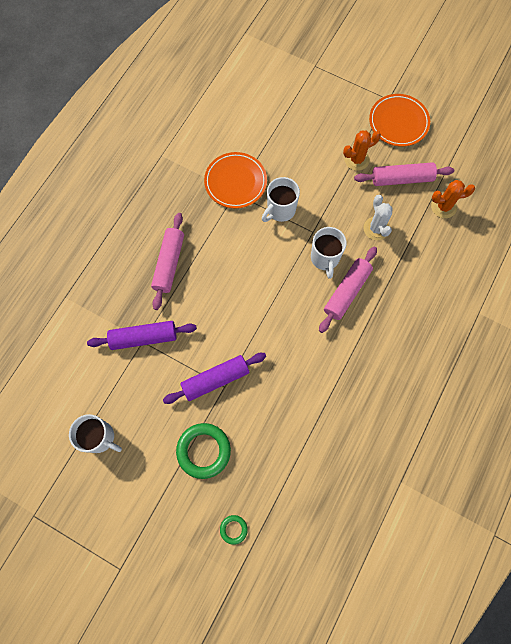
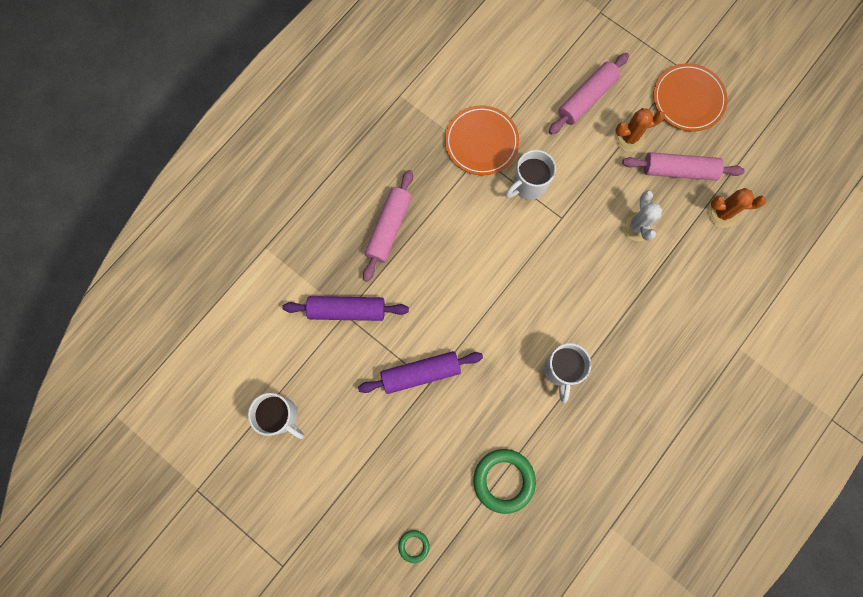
camera: 10 degrees right, 5 degrees up
green ring [176,423,231,479] -> green ring moved to [473,449,536,514]
white mug [311,227,347,279] -> white mug moved to [544,343,591,403]
pink rolling pin [319,247,377,333] -> pink rolling pin moved to [549,53,629,135]

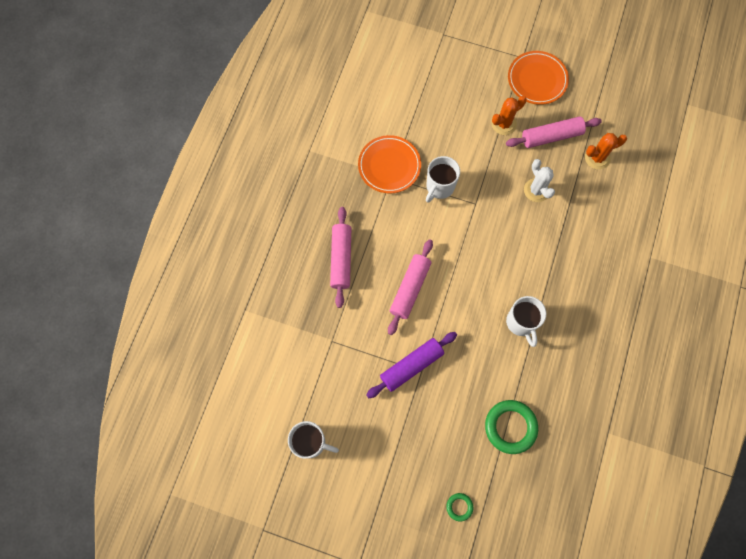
camera: 20 degrees left, 5 degrees down
purple rolling pin [282,296,409,321] -> none
pink rolling pin [549,53,629,135] -> pink rolling pin moved to [388,239,433,335]

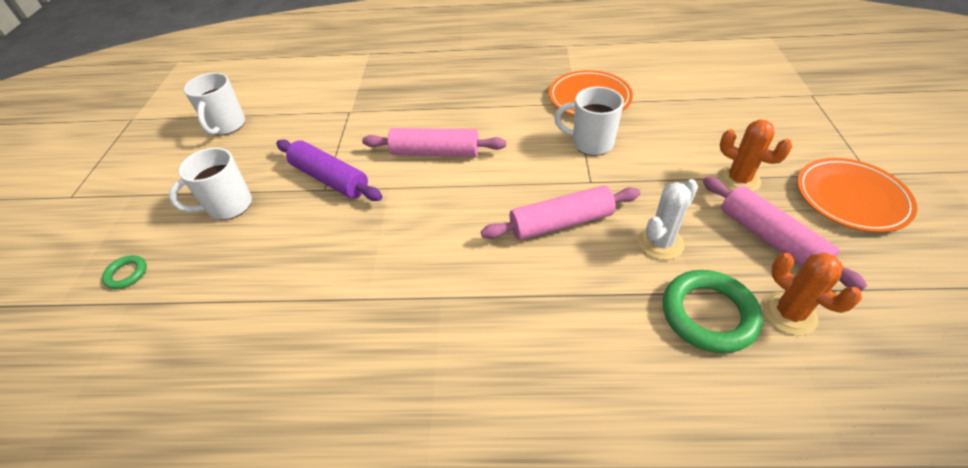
camera: 75 degrees right, 25 degrees down
pink rolling pin [330,207,351,308] -> pink rolling pin moved to [481,186,640,240]
green ring [485,400,538,454] -> green ring moved to [663,270,763,353]
white mug [506,296,546,347] -> white mug moved to [169,148,252,220]

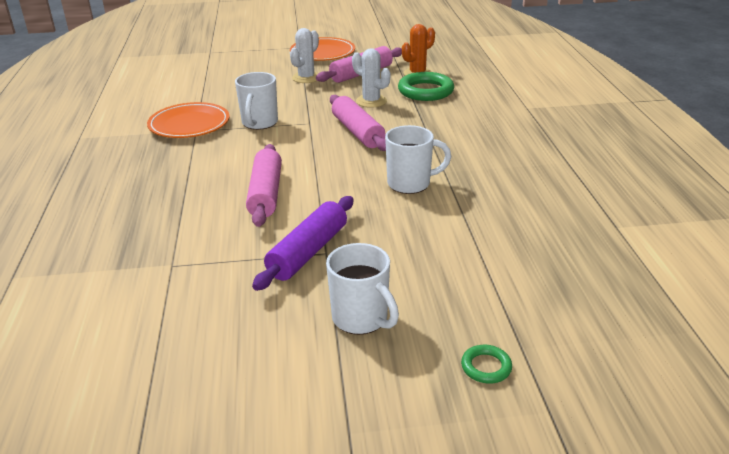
camera: 100 degrees left, 15 degrees down
white mug [184,73,245,135] -> white mug moved to [385,125,451,194]
orange cactus [718,120,792,192] -> white cactus [290,28,319,83]

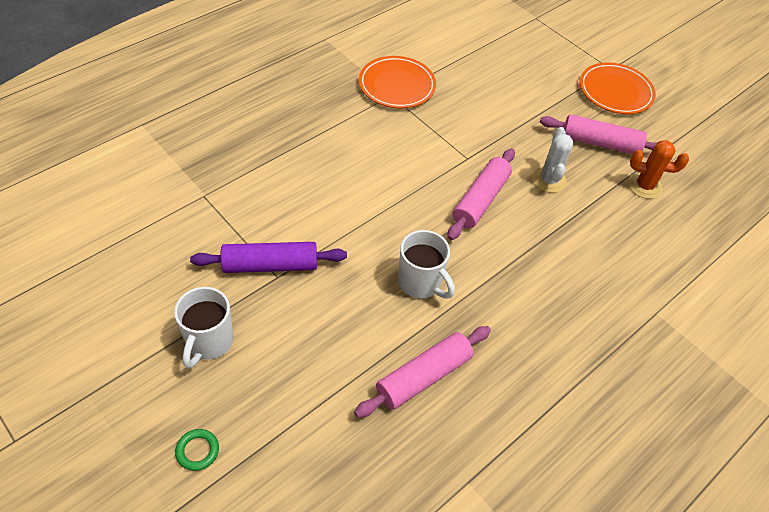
camera: 50 degrees right, 20 degrees up
white mug [235,72,278,130] -> none
pink rolling pin [246,144,282,227] -> pink rolling pin moved to [354,326,491,418]
white cactus [290,28,319,83] -> none
green ring [398,72,454,101] -> none

